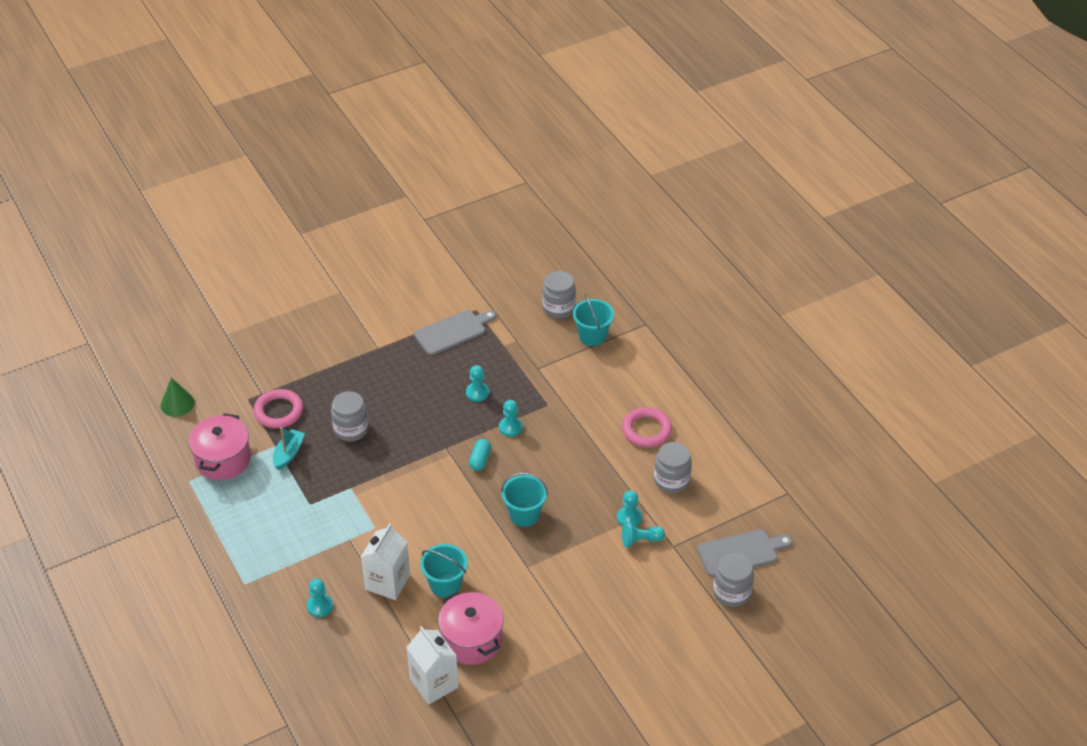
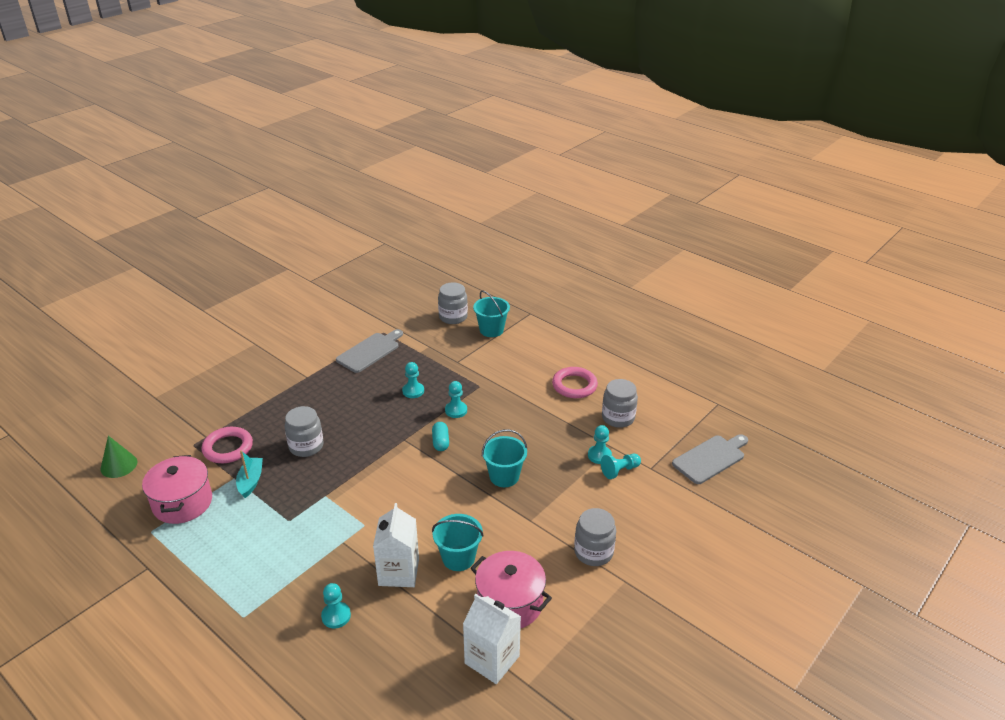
camera: 20 degrees left, 10 degrees down
grey jar [713,553,754,607] -> grey jar moved to [574,508,616,566]

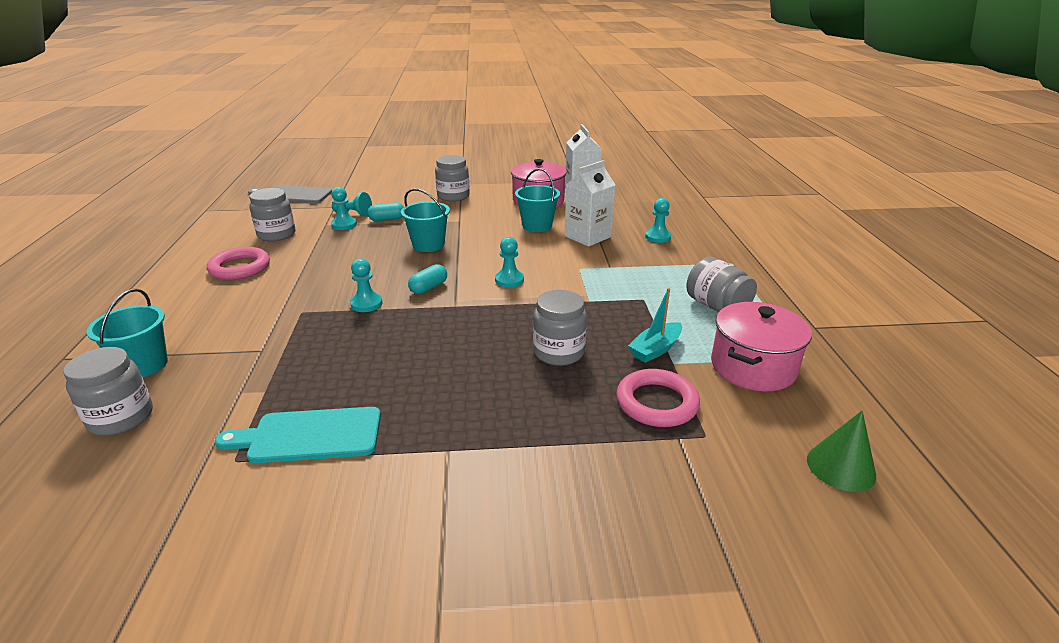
camera: 135 degrees left, 5 degrees down
grey cutting board [336,329,403,373] -> turquoise cutting board [215,407,381,463]
turquoise pawn [402,362,424,398] -> turquoise pawn moved to [495,237,524,288]
none -> turquoise capsule [368,202,404,221]
none -> grey jar [686,257,757,312]

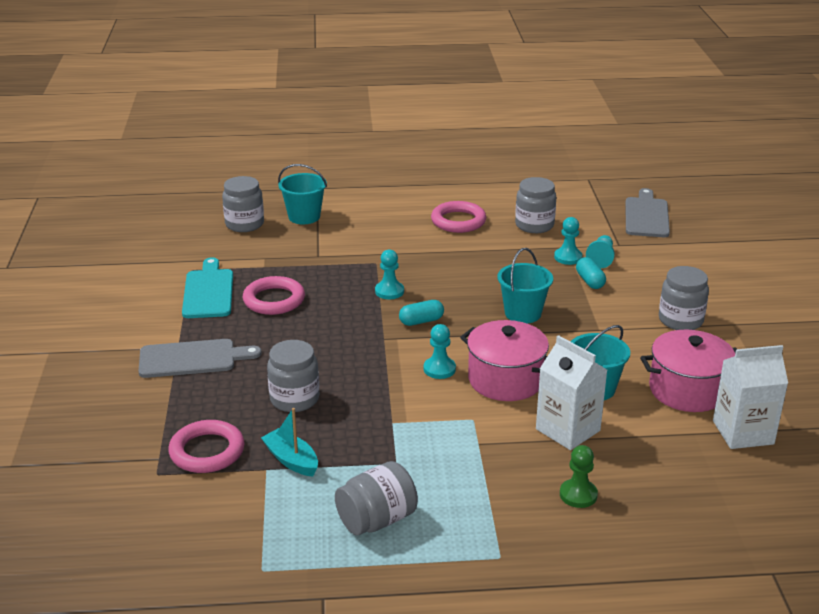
camera: 90 degrees right, 0 degrees up
turquoise capsule [408,264,447,294] -> turquoise capsule turned 60 degrees counterclockwise [399,300,444,326]
turquoise pawn [645,198,671,243] -> green pawn [560,445,598,508]
pink pot [711,302,812,391] -> pink pot moved to [460,320,549,401]
green cone [807,411,876,492] -> none
none -> grey cutting board [139,339,262,378]
none -> pink ring [243,276,305,315]

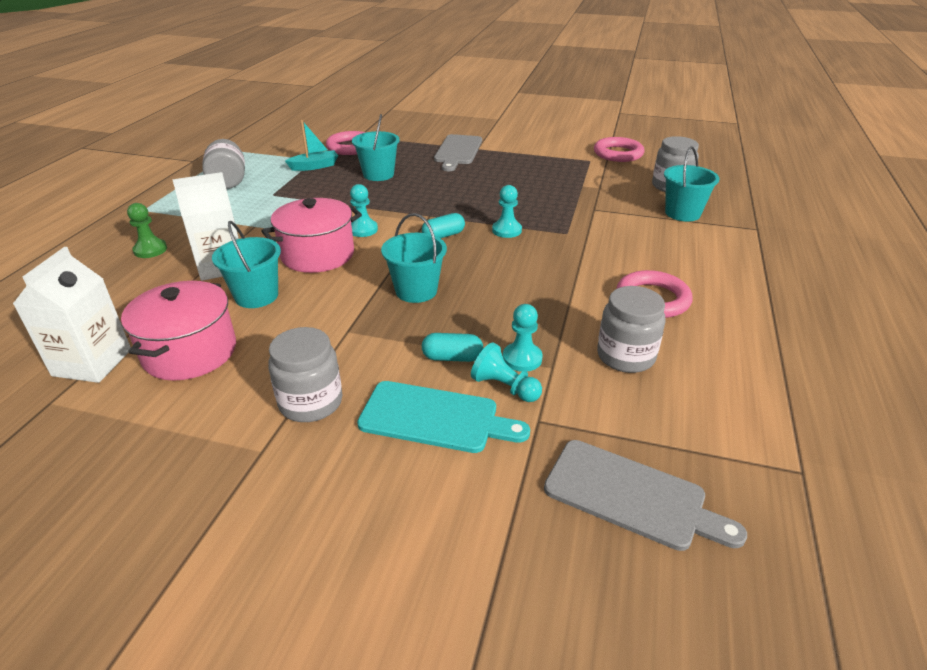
camera: 110 degrees right, 5 degrees up
turquoise cutting board [182,257,233,318] -> turquoise cutting board moved to [357,381,530,453]
pink ring [243,276,305,315] -> pink ring moved to [594,137,644,162]
grey jar [267,340,319,412] -> turquoise bucket [352,114,400,181]
turquoise capsule [399,300,444,326] -> turquoise capsule turned 60 degrees clockwise [422,213,465,238]

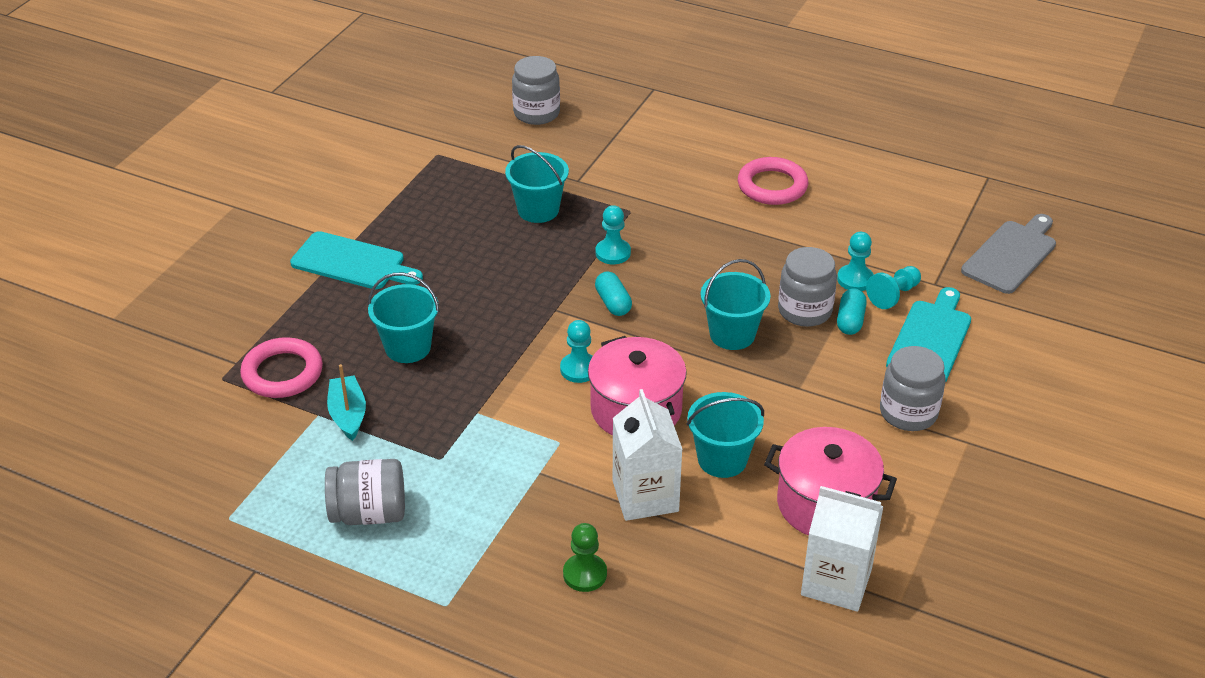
camera: 80 degrees left, 5 degrees up
grey cutting board [434,134,482,171] -> turquoise cutting board [290,231,423,289]
pink ring [594,137,644,162] -> none
grey jar [597,286,666,373] -> grey jar moved to [778,247,837,327]
turquoise bucket [664,146,720,222] -> turquoise bucket moved to [505,145,569,223]

